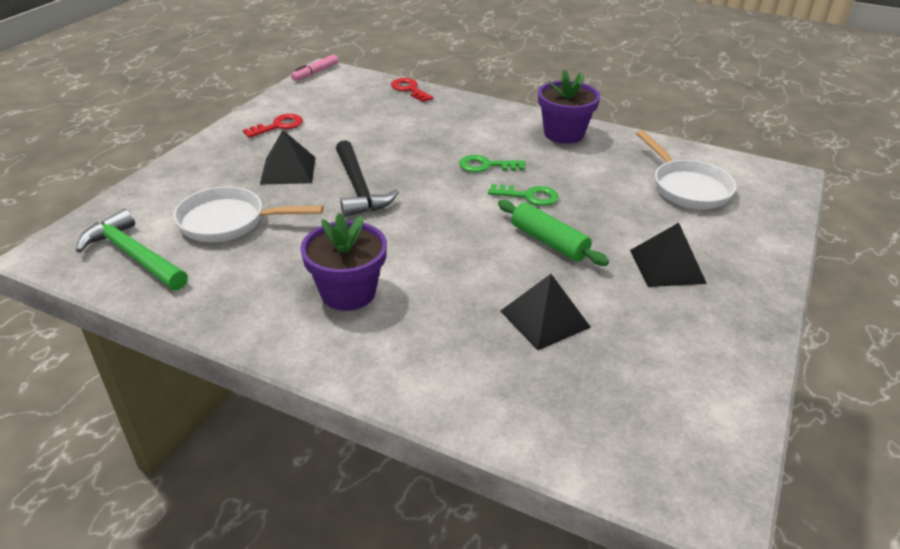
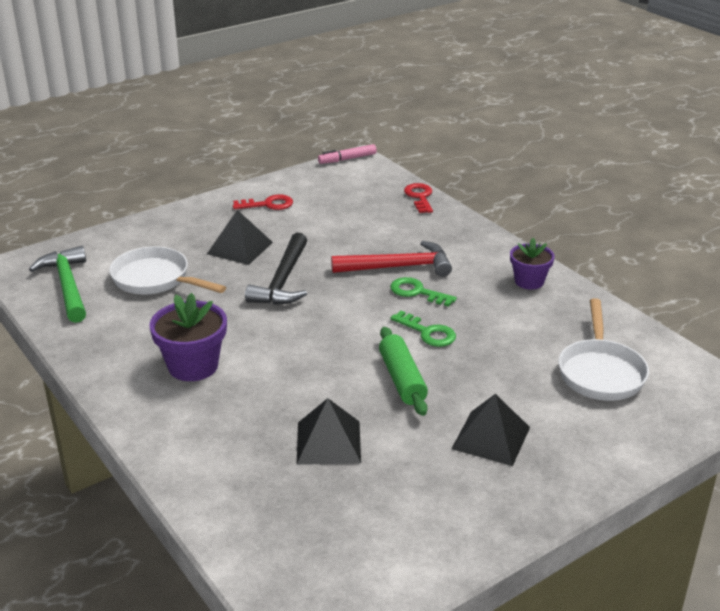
camera: 30 degrees right, 5 degrees down
purple flower pot [538,70,600,144] -> purple flower pot [510,238,555,289], size x0.66
none -> red hammer [331,241,452,277]

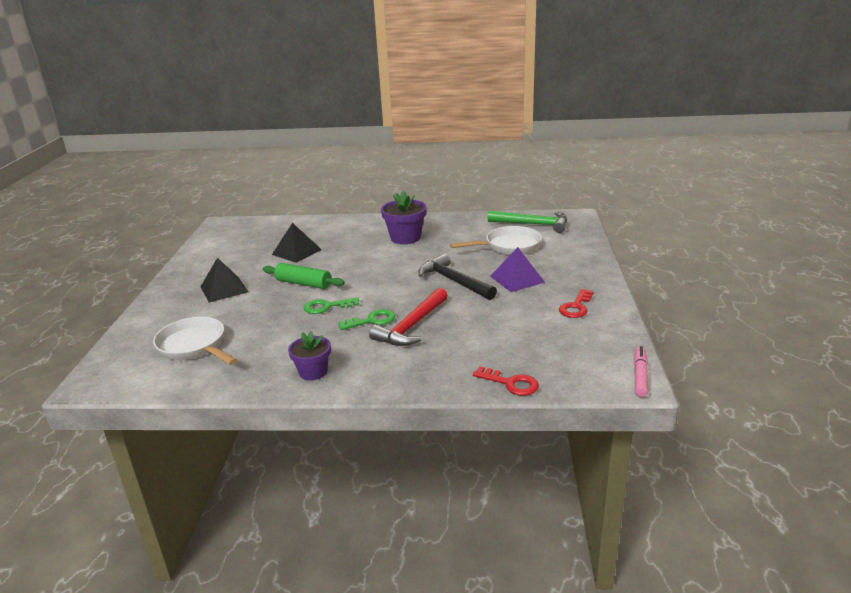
camera: 130 degrees right, 5 degrees down
black pyramid [207,210,273,265] -> purple pyramid [490,247,545,292]

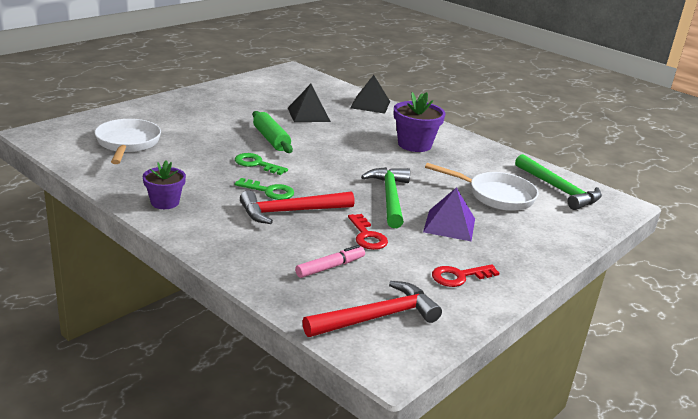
camera: 35 degrees right, 0 degrees up
black pyramid [201,258,248,303] -> black pyramid moved to [350,75,390,114]
black hammer [418,254,497,300] -> green hammer [361,167,410,228]
red key [473,366,539,396] -> red key moved to [348,214,388,250]
pink marker [634,346,648,397] -> pink marker moved to [295,245,365,278]
none -> red hammer [302,281,442,337]

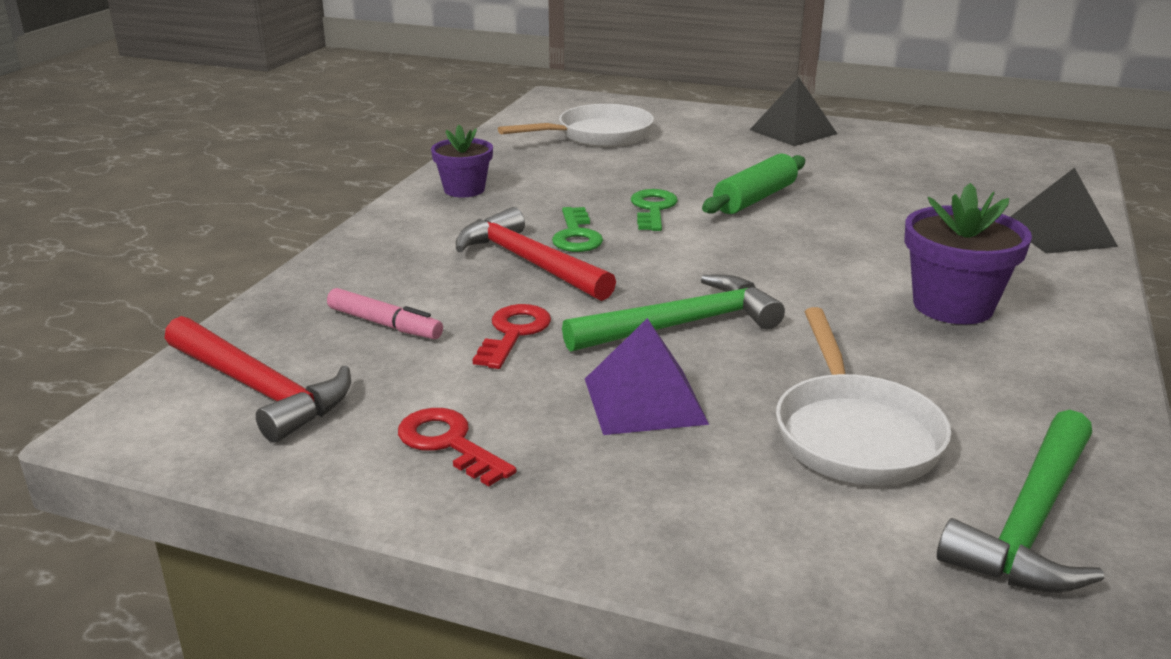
camera: 70 degrees right, 0 degrees up
black pyramid [288,84,331,122] -> black pyramid moved to [750,77,837,146]
red key [348,214,388,250] -> red key turned 150 degrees clockwise [473,304,551,369]

